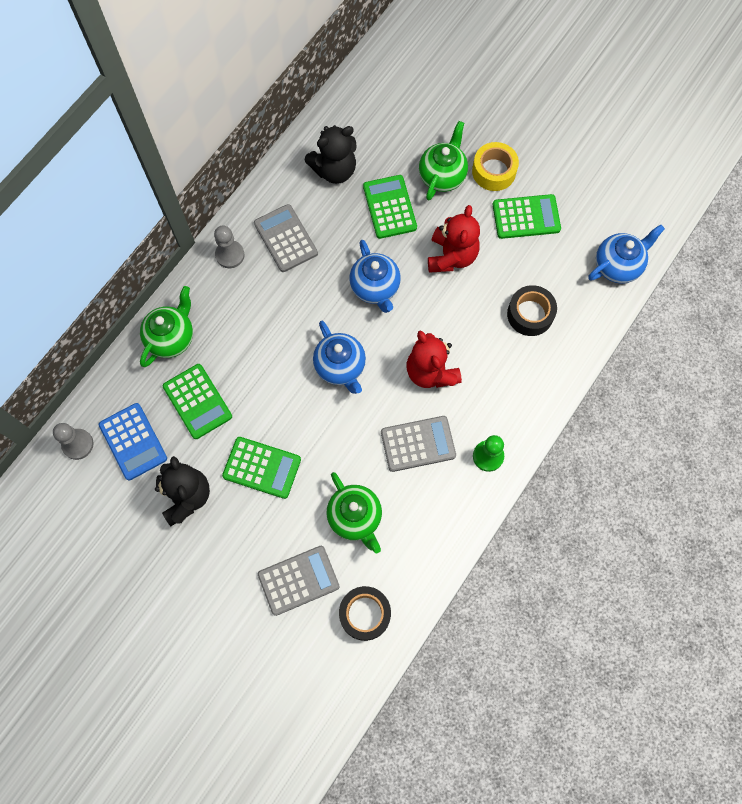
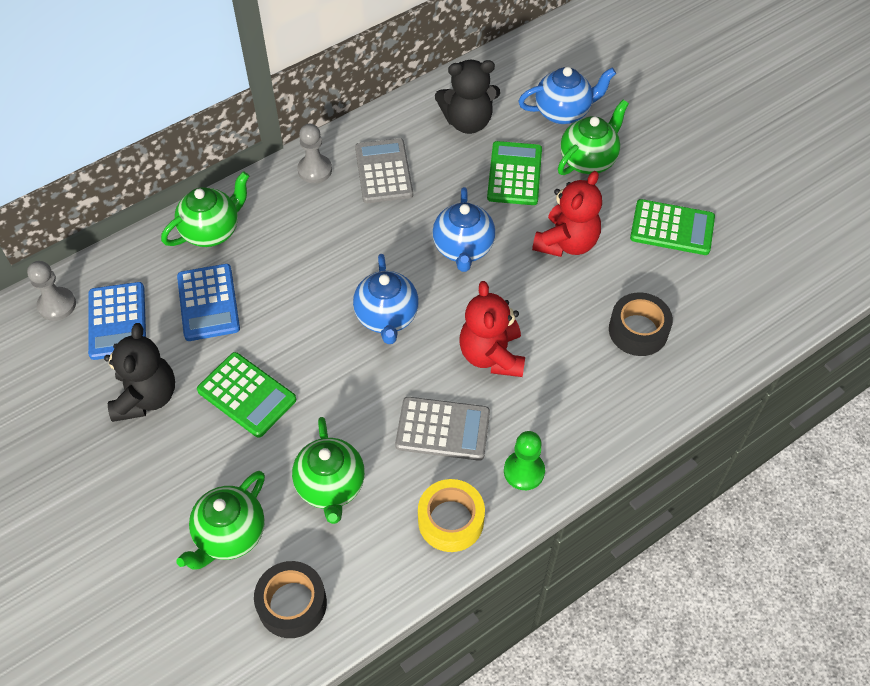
camera: 20 degrees right, 15 degrees down
green calculator [163,364,232,439] -> blue calculator [177,264,240,341]
grey calculator [258,546,340,616] -> green teapot [176,471,265,570]
yellow tape [472,142,519,191] -> yellow tape moved to [418,479,485,552]
blue teapot [589,224,665,283] -> blue teapot moved to [518,67,616,124]

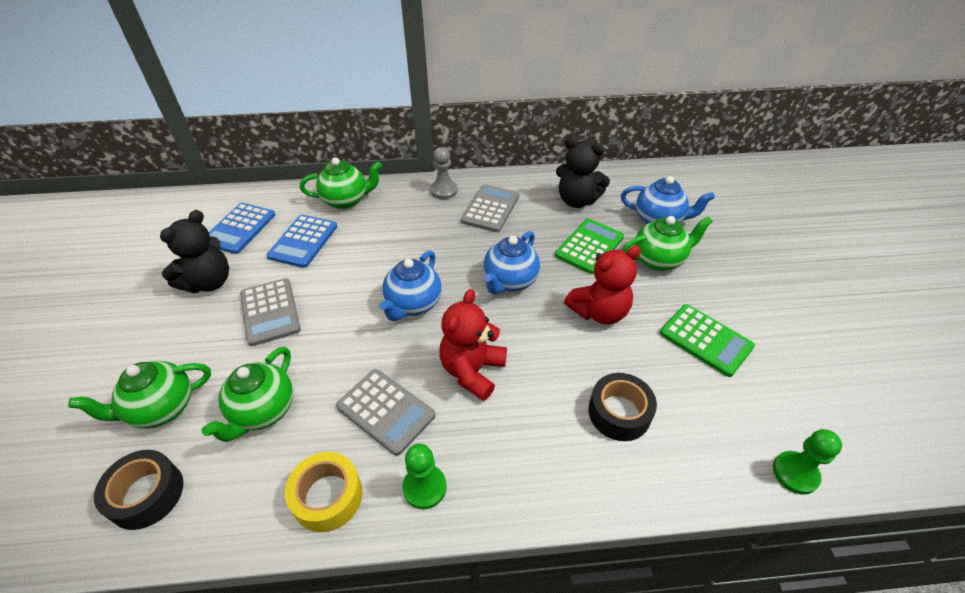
camera: 30 degrees right, 10 degrees down
grey pawn [27,261,76,321] -> none
green calculator [197,352,296,438] -> grey calculator [240,278,301,346]
none -> green pawn [773,429,842,495]

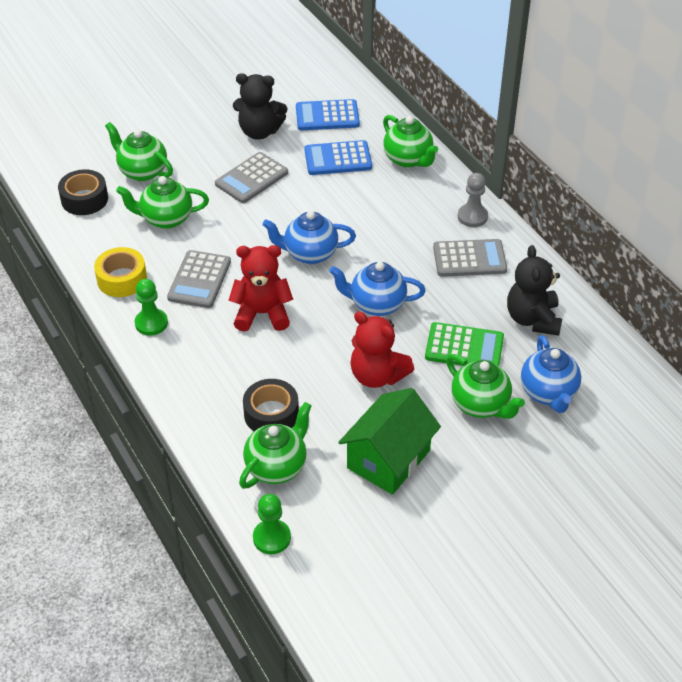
camera: 65 degrees right, 0 degrees up
green calculator [660,304,755,377] -> green house [338,388,441,495]
none -> green teapot [239,402,312,489]

